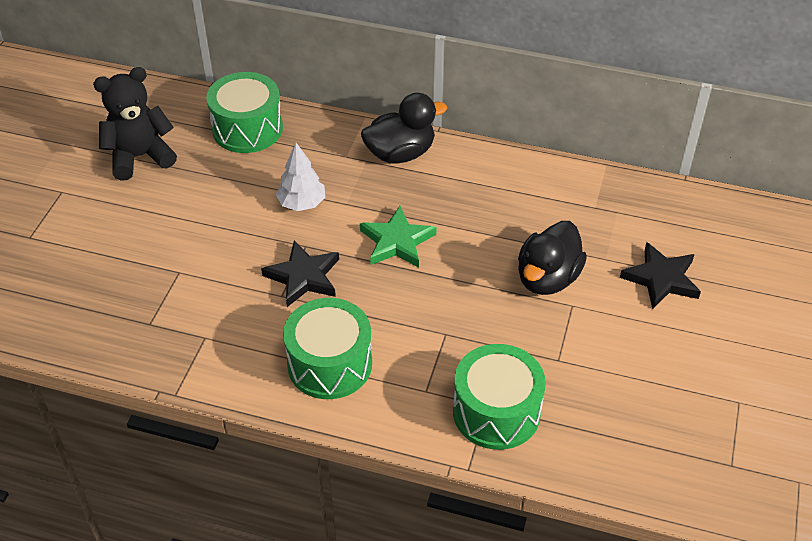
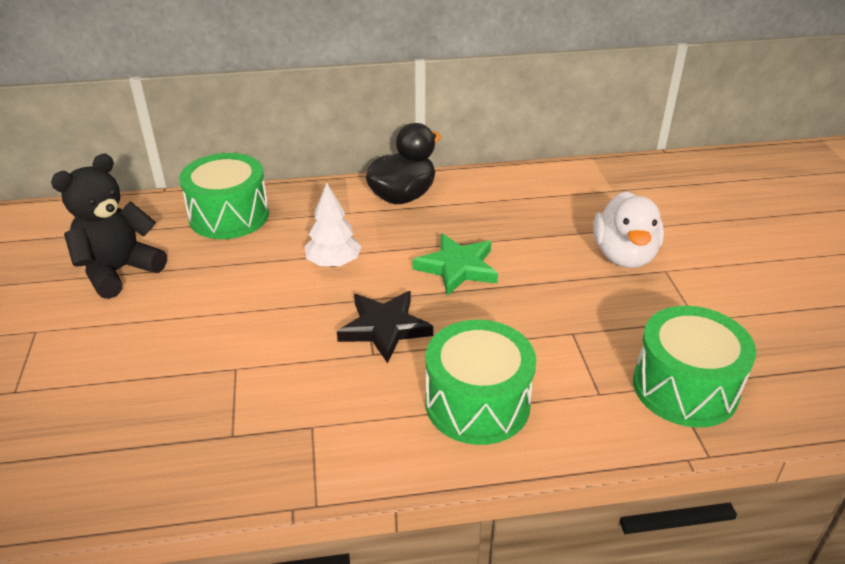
camera: 25 degrees left, 10 degrees down
black duck [518,221,587,295] -> white duck [593,191,664,268]
black star [620,242,701,309] -> none

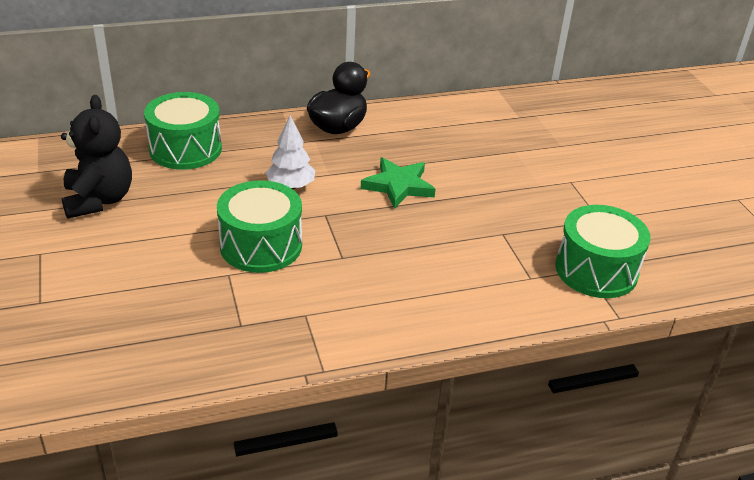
camera: 10 degrees left, 0 degrees up
black teddy bear [51,153,167,299] -> black teddy bear turned 135 degrees clockwise [61,95,132,219]
black star [337,291,433,363] -> none
green drum [425,320,536,445] -> green drum moved to [217,180,302,273]
white duck [593,191,664,268] -> none

